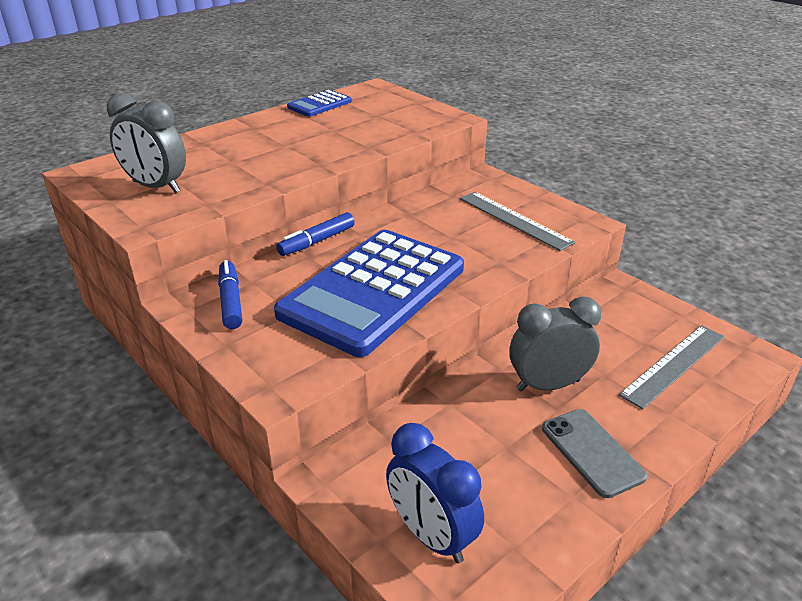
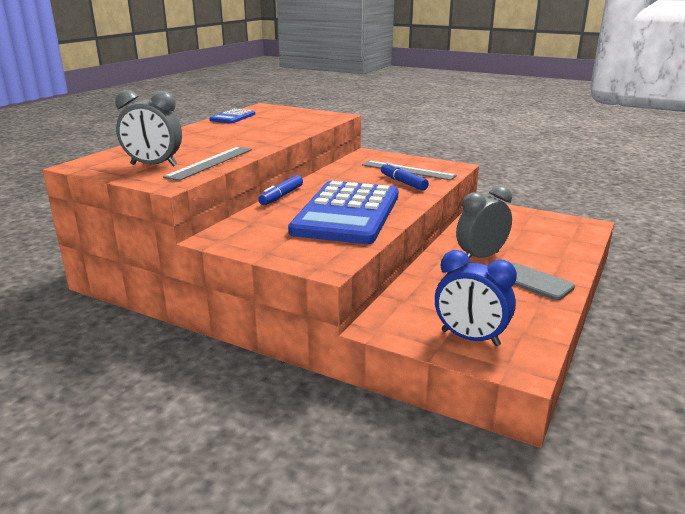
camera: 20 degrees left, 10 degrees down
blue marker [218,260,242,329] -> blue marker moved to [381,162,429,191]
grey ruler [619,325,725,409] -> grey ruler moved to [163,147,252,181]

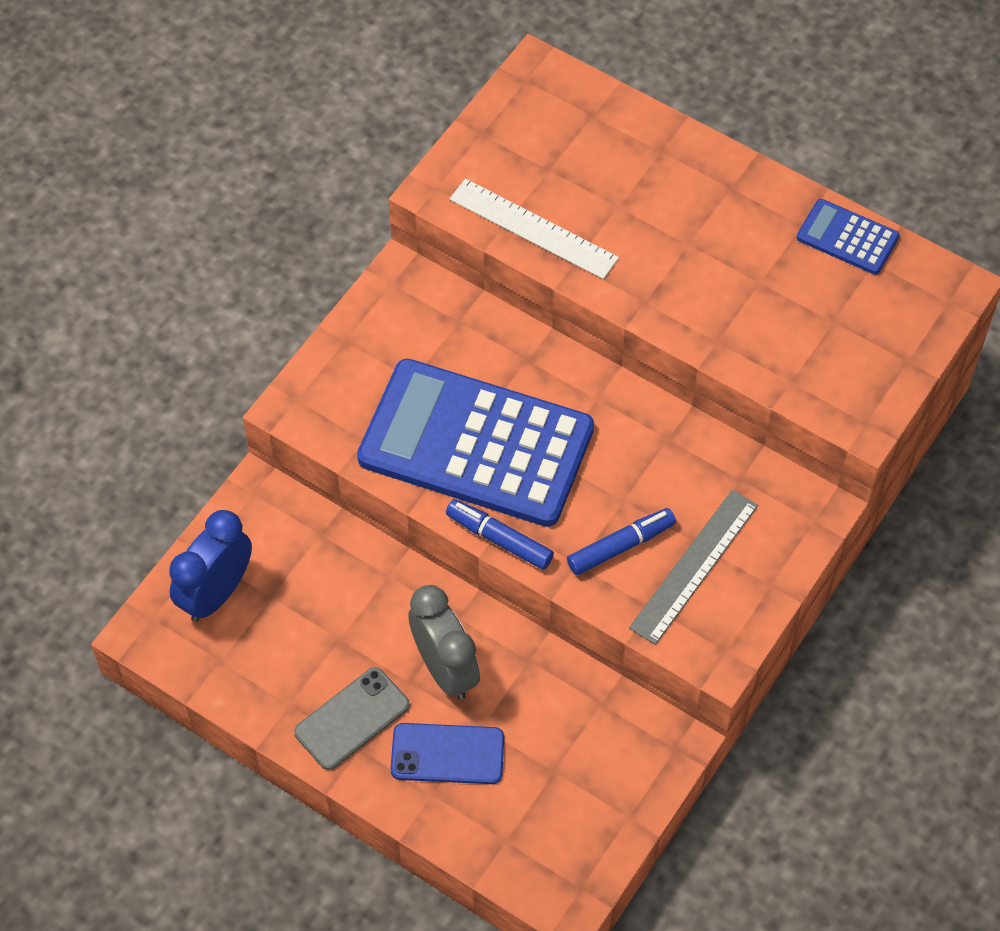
camera: 95 degrees right, 35 degrees up
grey clock [115,90,182,166] -> none
grey ruler [163,147,252,181] -> white ruler [449,178,619,279]
blue marker [258,175,303,205] -> blue marker moved to [446,499,554,570]
none -> blue phone [390,723,504,784]

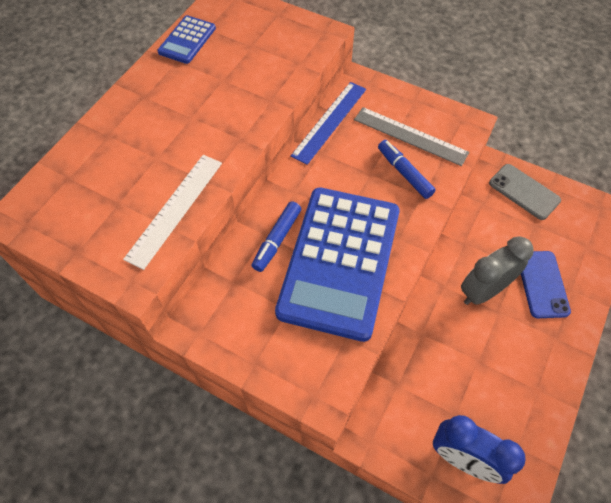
camera: 95 degrees left, 0 degrees up
grey phone [294,667,410,770] -> grey phone moved to [489,164,561,220]
blue marker [446,499,554,570] -> blue marker moved to [251,201,301,272]
none -> blue ruler [291,82,366,165]

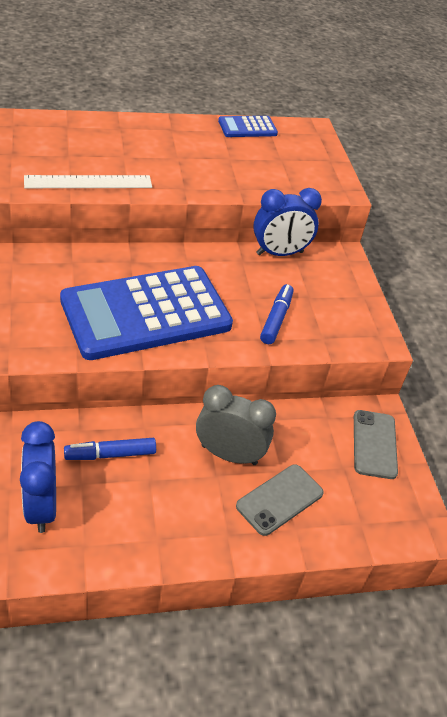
camera: 45 degrees right, 15 degrees down
blue marker [251,201,301,272] -> blue marker moved to [64,438,156,460]
blue ruler [291,82,366,165] -> blue clock [253,188,322,256]
grey ruler [354,107,469,166] -> none
blue phone [521,251,571,318] -> grey phone [236,465,324,536]

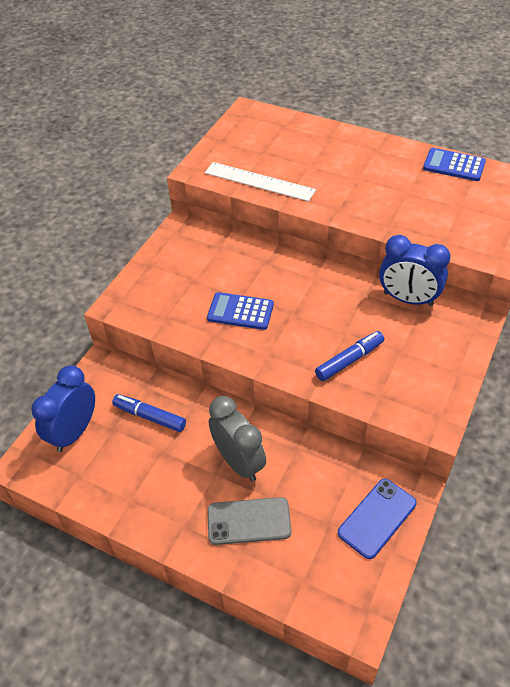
camera: 45 degrees right, 5 degrees up
blue calculator [60,266,233,360] -> blue calculator [207,292,274,330], size x0.43
grey phone [354,410,398,479] -> blue phone [338,479,417,559]

